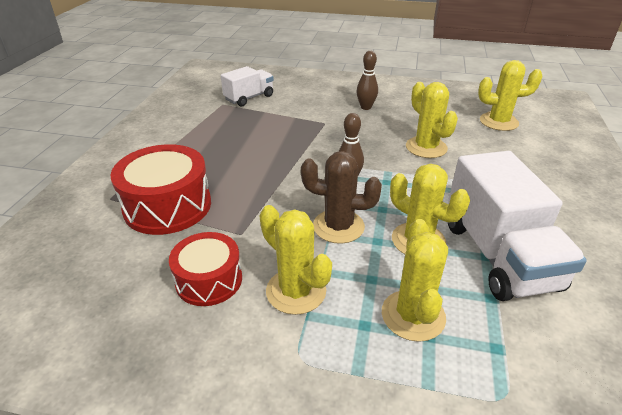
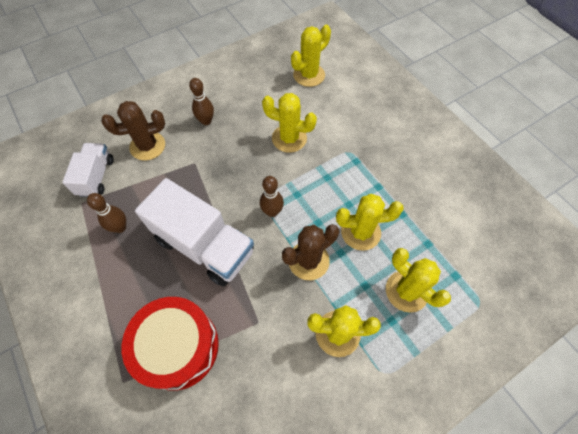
camera: 45 degrees left, 25 degrees up
red drum [169,232,242,306] -> none
white truck [448,151,587,301] -> white truck moved to [135,178,254,286]
none -> brown bowling pin [87,193,126,233]
none -> brown cactus [101,101,165,161]

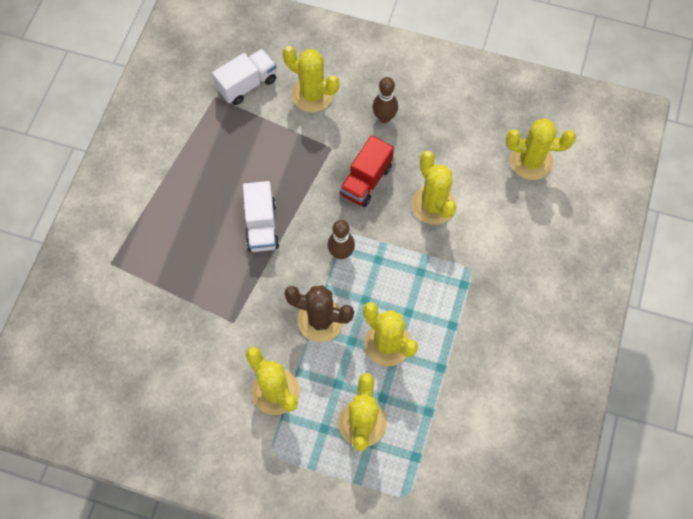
camera: 50 degrees right, 5 degrees up
brown bowling pin [87,193,126,233] -> none
brown cactus [101,101,165,161] -> yellow cactus [283,46,339,112]
red drum [122,297,219,391] -> none
white truck [135,178,254,286] -> white truck [243,181,279,252], size x0.57
none -> red truck [340,135,394,207]

